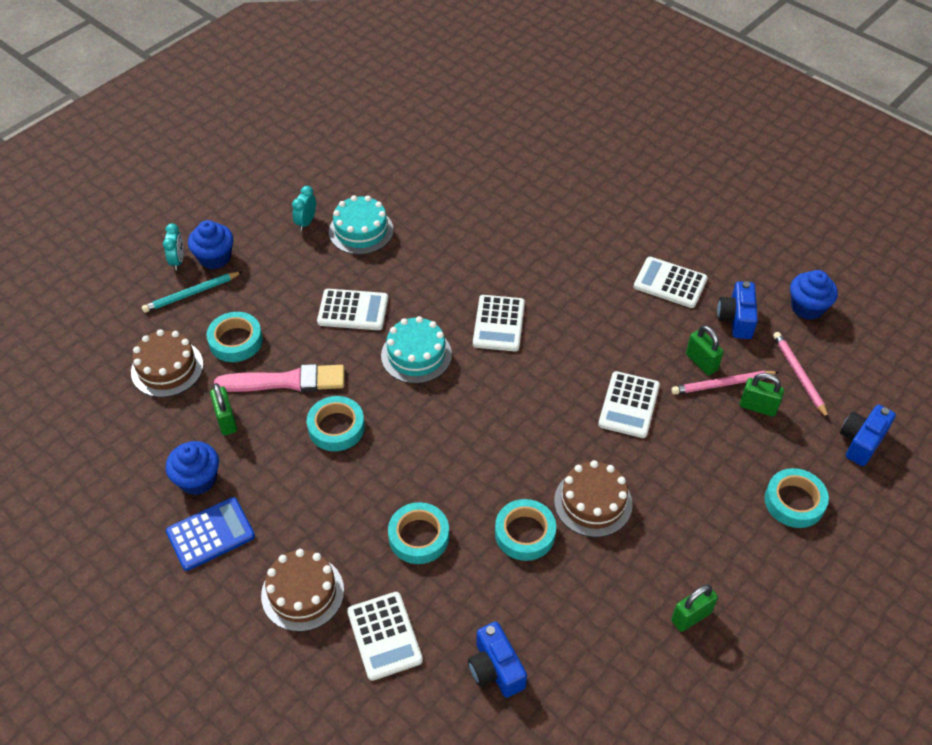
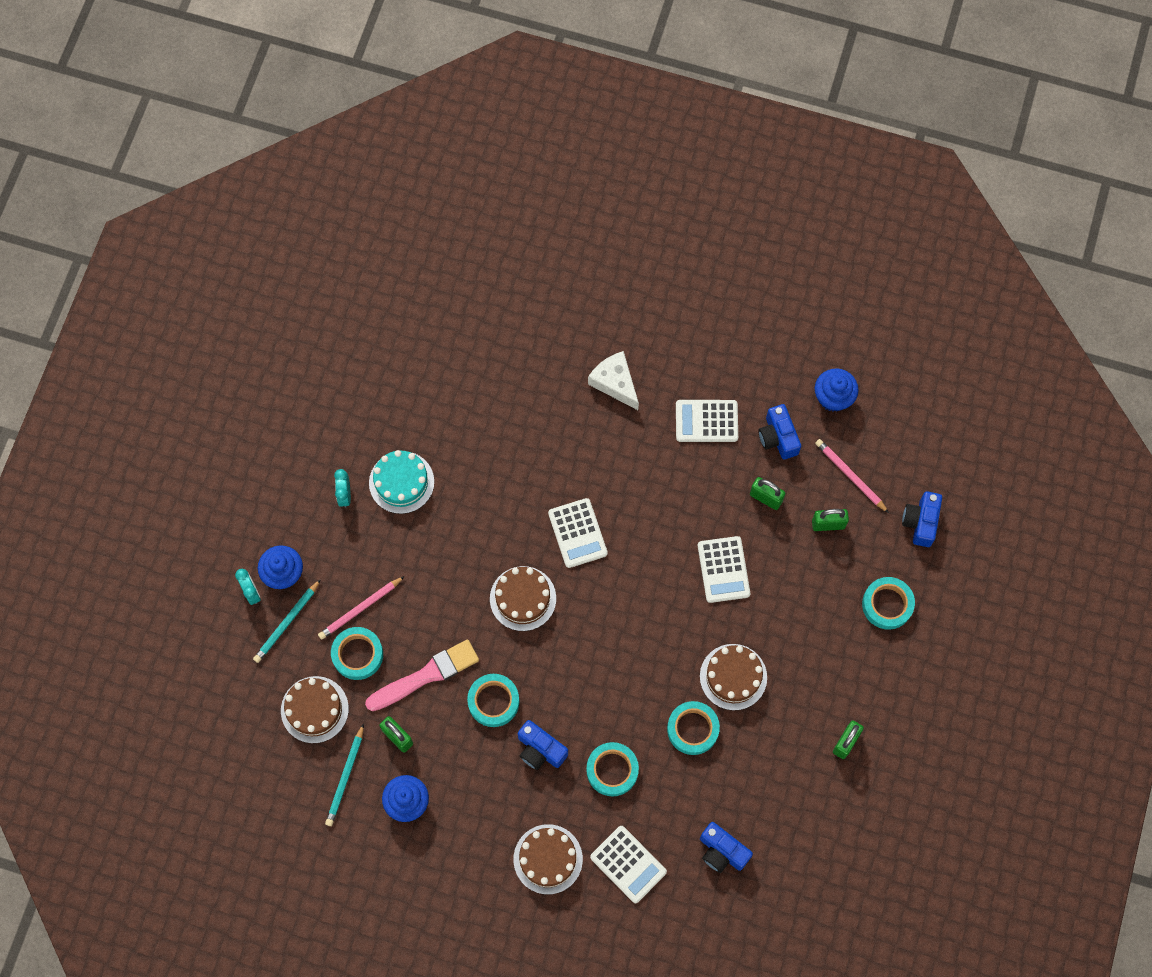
camera: 25 degrees left, 20 degrees up
blue calculator [166,497,255,571] -> none
white calculator [317,289,388,330] -> none
turquoise cake [381,316,452,384] -> brown cake [490,566,556,631]
pink pencil [671,371,779,395] -> pink pencil moved to [318,576,405,640]
none -> turquoise pencil [325,724,364,826]
none -> blue camera [518,720,568,770]
none -> white cheese [588,351,639,410]

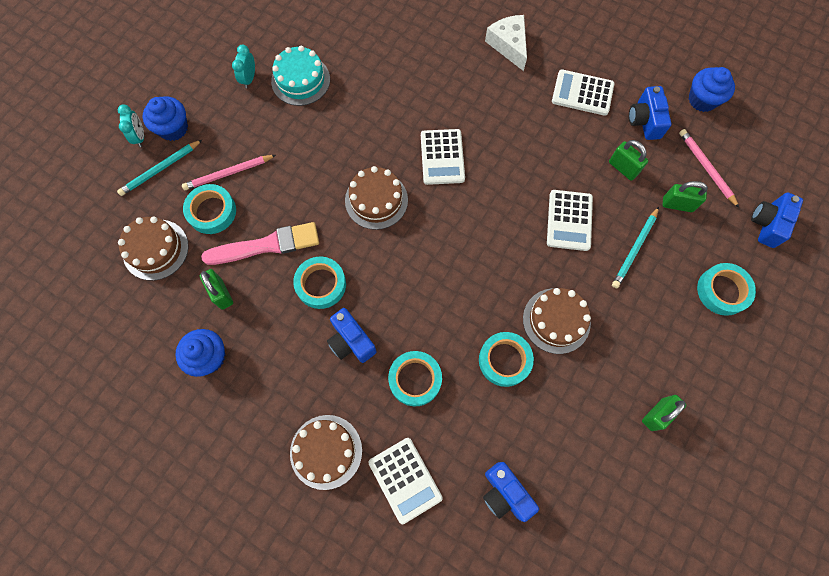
camera: 15 degrees right, 0 degrees up
turquoise pencil [325,724,364,826] -> turquoise pencil moved to [612,207,659,288]

